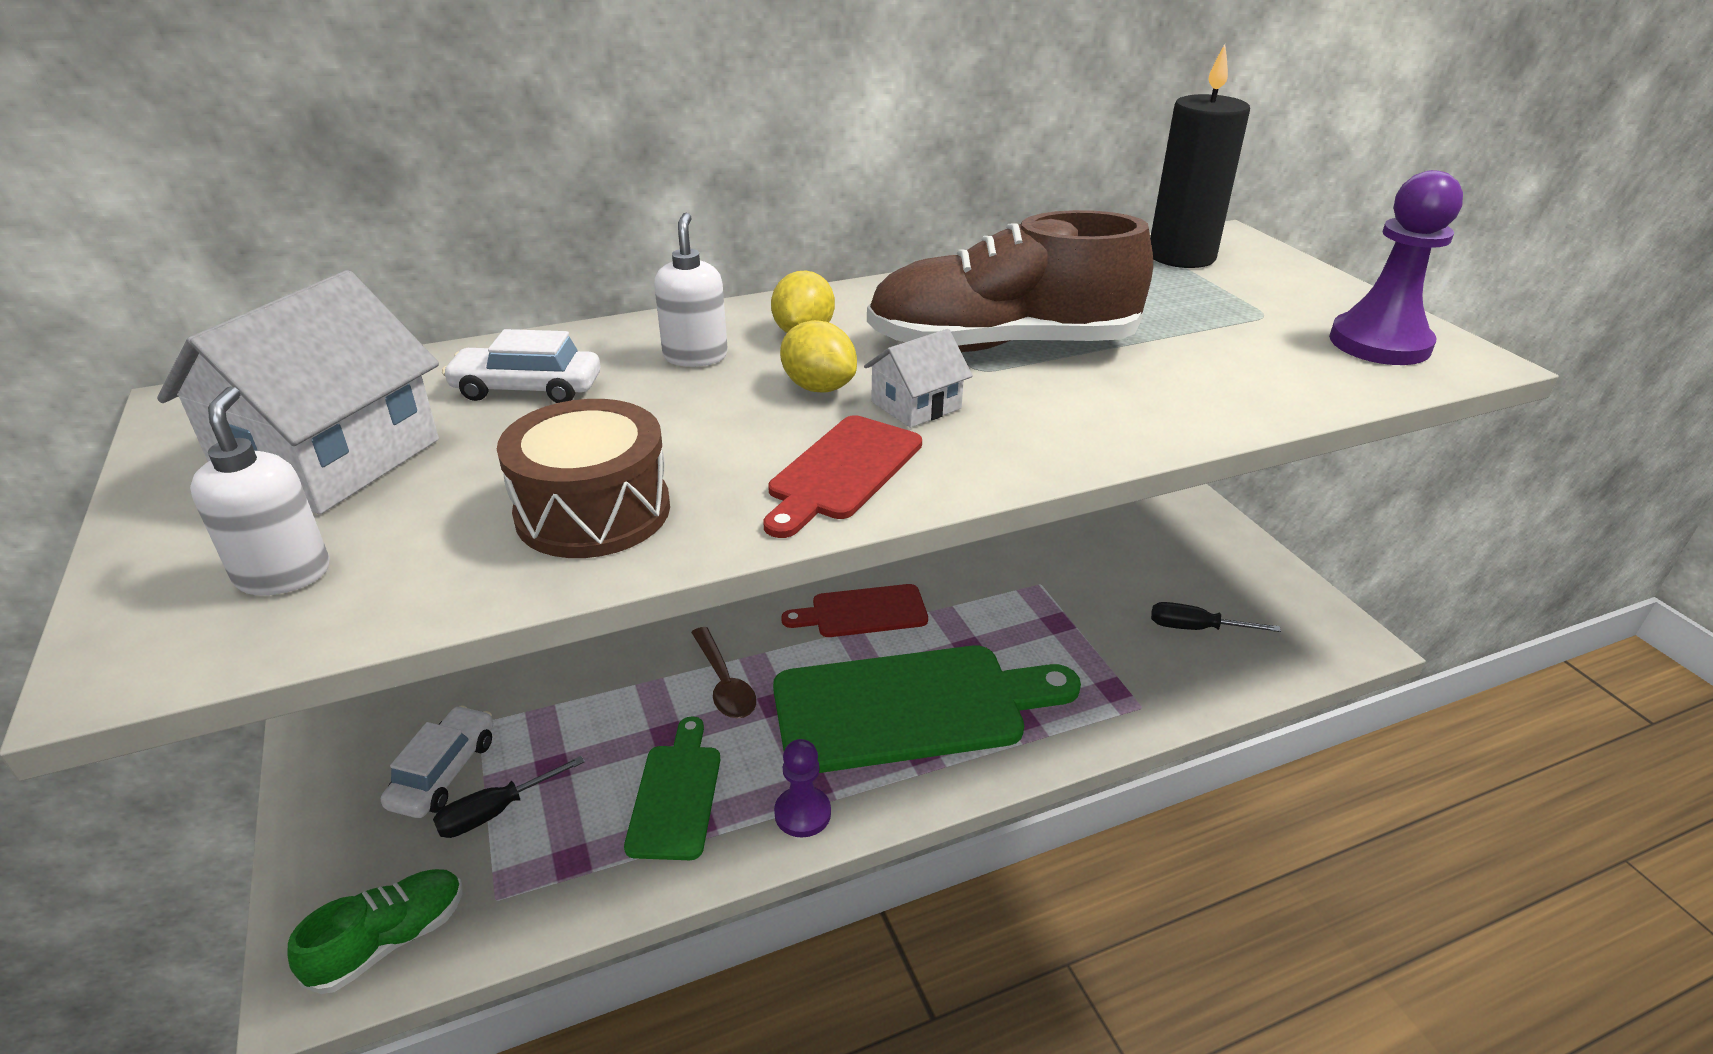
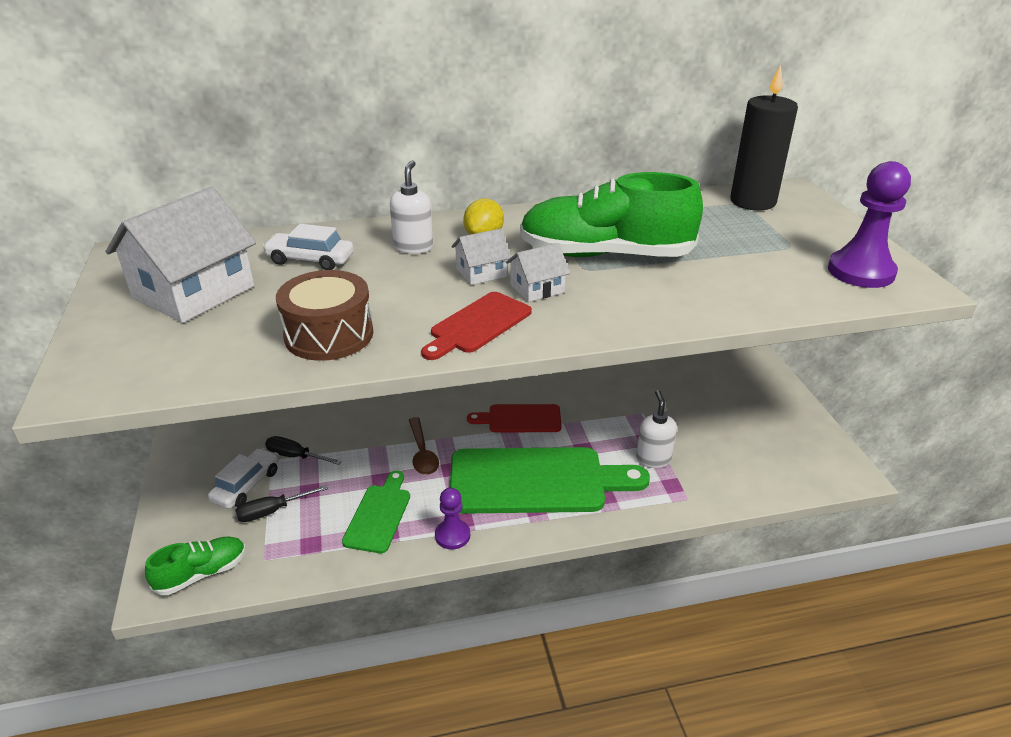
camera: 10 degrees right, 0 degrees up
white soap dispenser [190,386,330,595] -> white soap dispenser moved to [636,390,677,468]
yellow lemon [780,320,857,392] -> white house [451,228,511,285]
brown shoe [867,210,1153,352] -> green shoe [520,172,703,257]
black screwdriver [1151,602,1281,632] -> black screwdriver moved to [265,436,342,465]

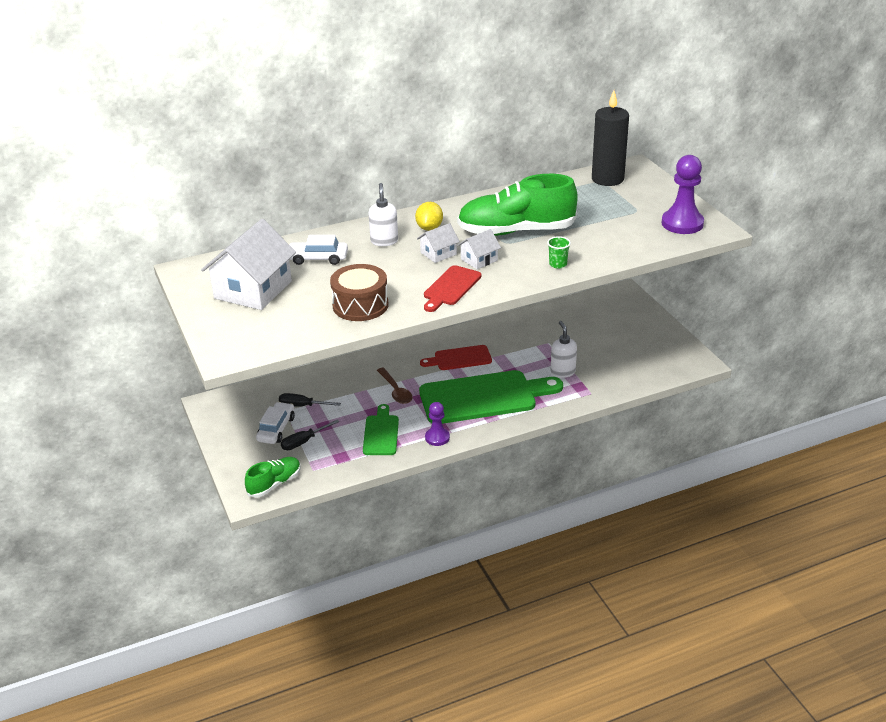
camera: 10 degrees left, 0 degrees up
none -> green cup [547,236,571,268]

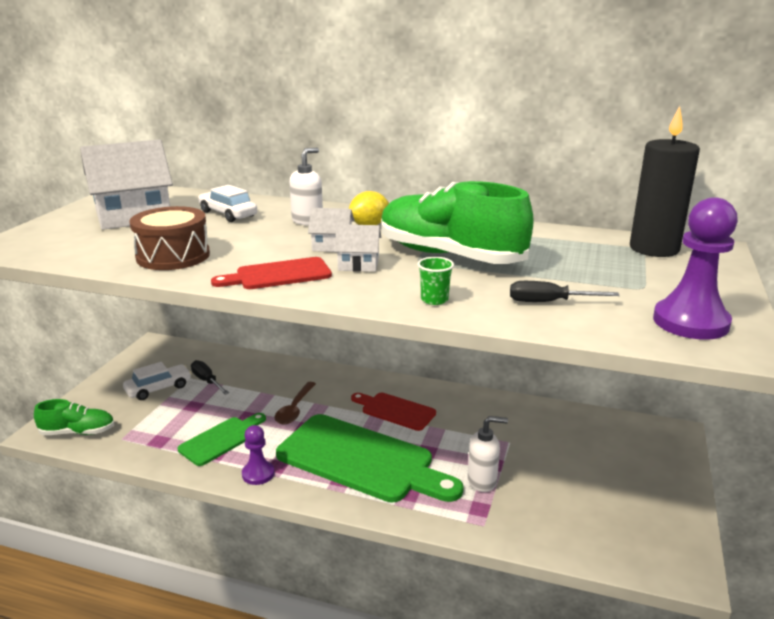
camera: 40 degrees right, 10 degrees down
black screwdriver [281,419,339,450] -> black screwdriver moved to [510,281,620,302]
white soap dispenser [550,321,577,378] -> white soap dispenser turned 60 degrees clockwise [467,416,508,492]

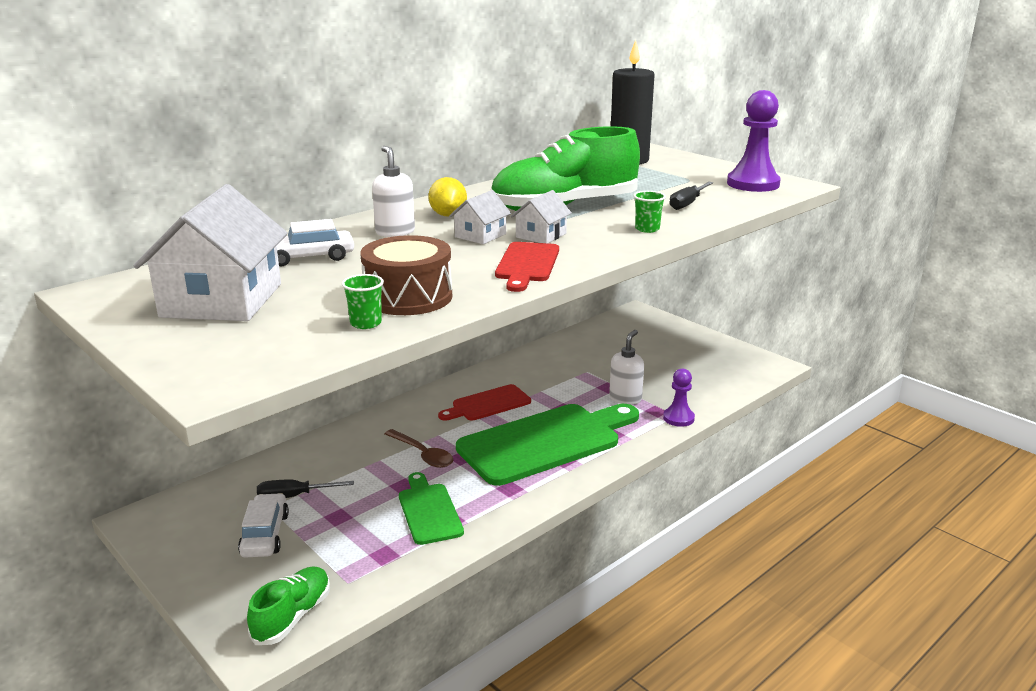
camera: 60 degrees left, 0 degrees up
purple pawn [242,425,274,485] -> purple pawn moved to [663,369,695,427]
none -> green cup [342,274,384,329]

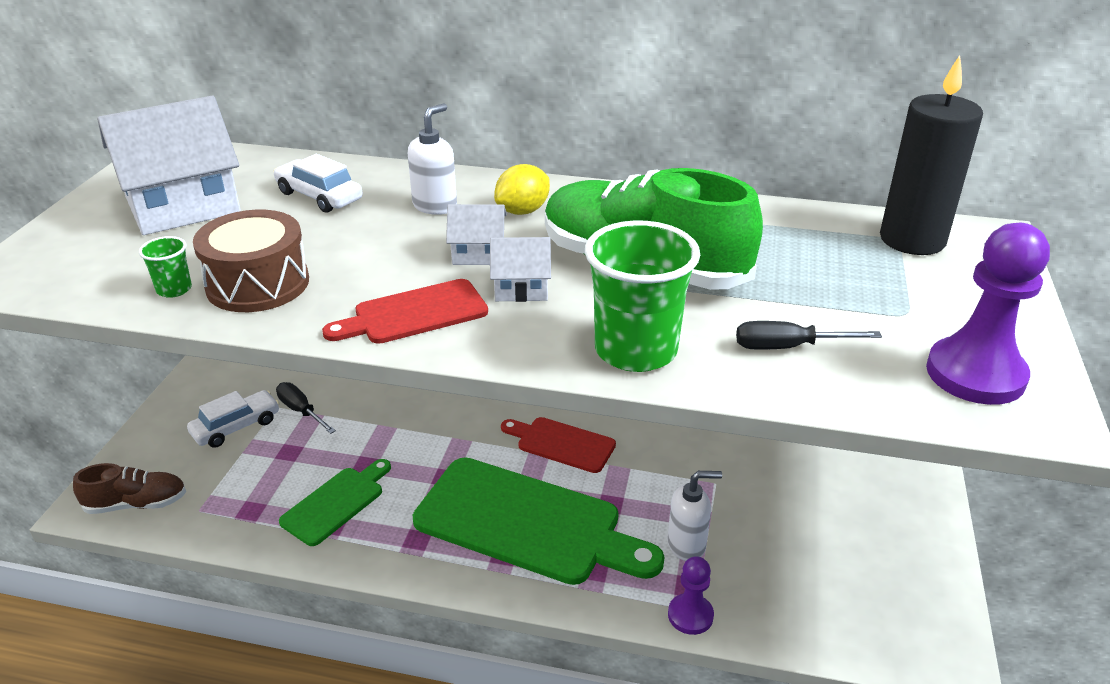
camera: 55 degrees right, 10 degrees up
green shoe [247,566,330,645] -> brown shoe [73,463,186,514]
brown spoon [384,429,453,468] -> none
green cup [633,191,666,233] -> green cup [585,220,700,372], size x2.21

